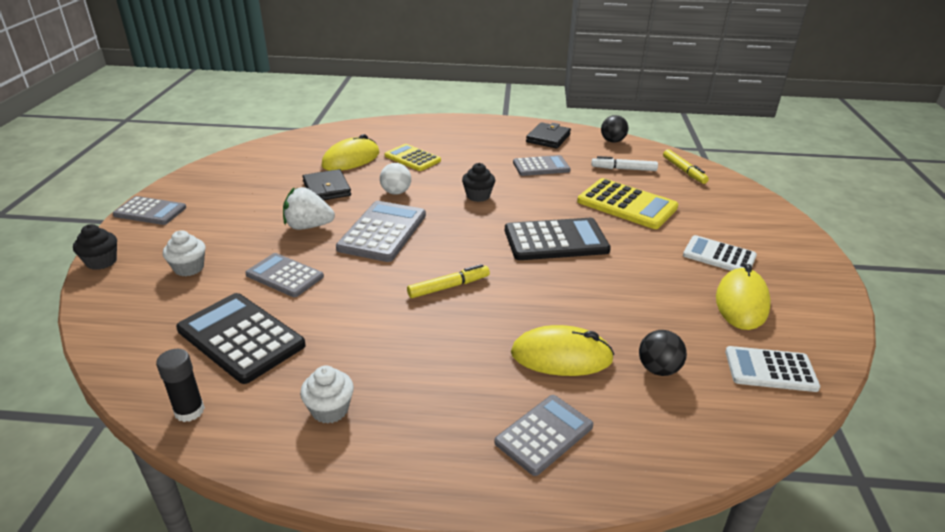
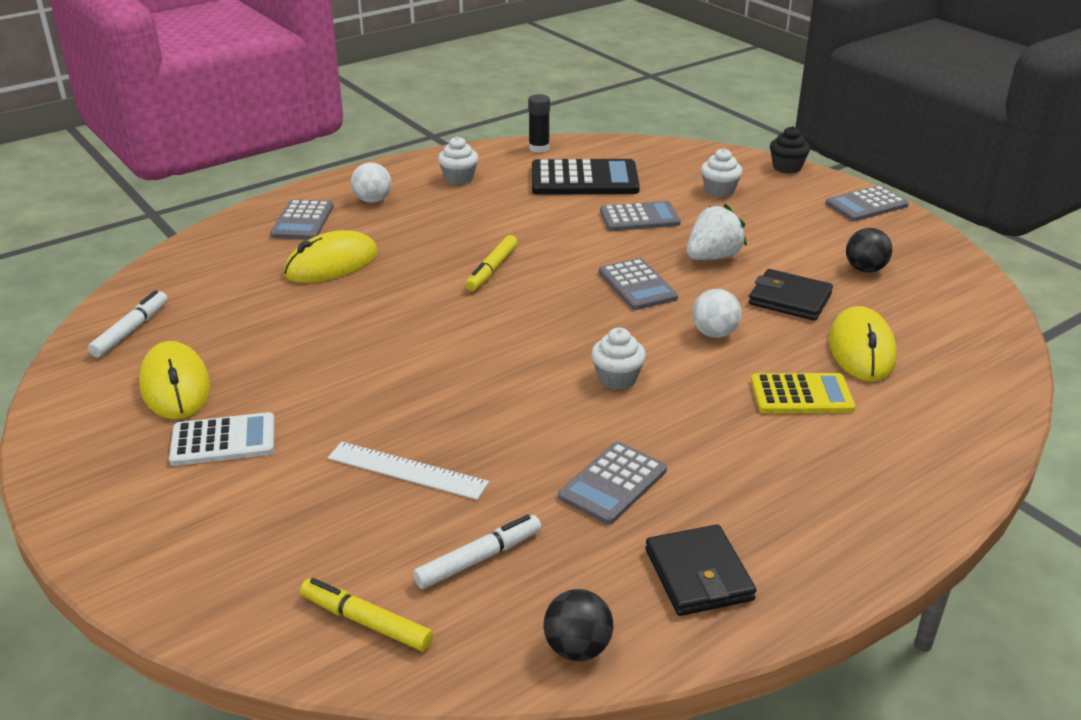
camera: 140 degrees right, 0 degrees up
grey calculator [336,201,426,262] -> grey calculator [599,258,678,310], size x0.65
black cupcake [462,163,495,202] -> white cupcake [591,328,646,390]
black calculator [505,218,611,260] -> none
yellow calculator [577,178,678,229] -> white ruler [328,442,489,500]
black ball [639,330,687,376] -> black ball moved to [846,228,892,273]
white calculator [725,346,820,392] -> white marker [88,290,168,358]
none -> white ball [351,162,391,203]

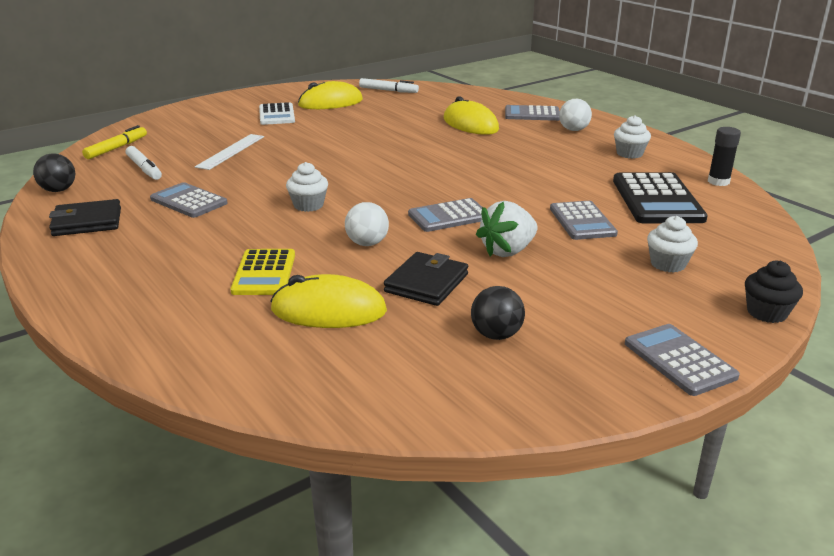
camera: 90 degrees right, 5 degrees down
yellow marker [465,235,518,291] -> none
white strawberry [686,204,747,260] -> white strawberry turned 90 degrees clockwise [476,201,538,257]

